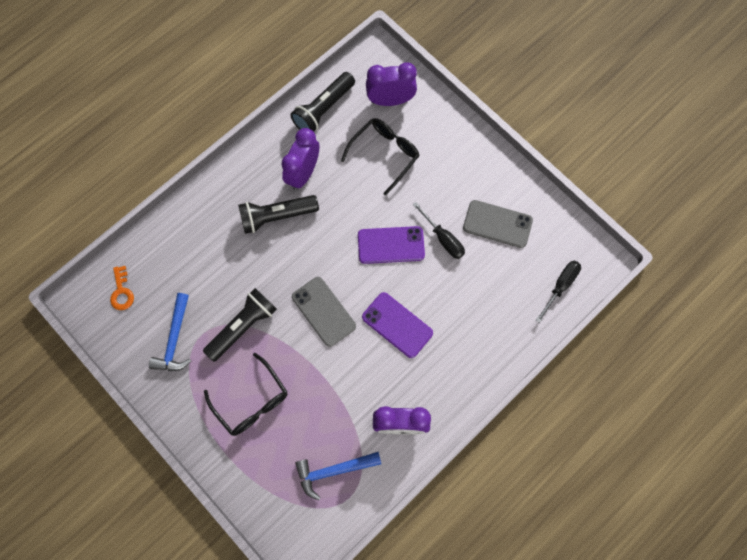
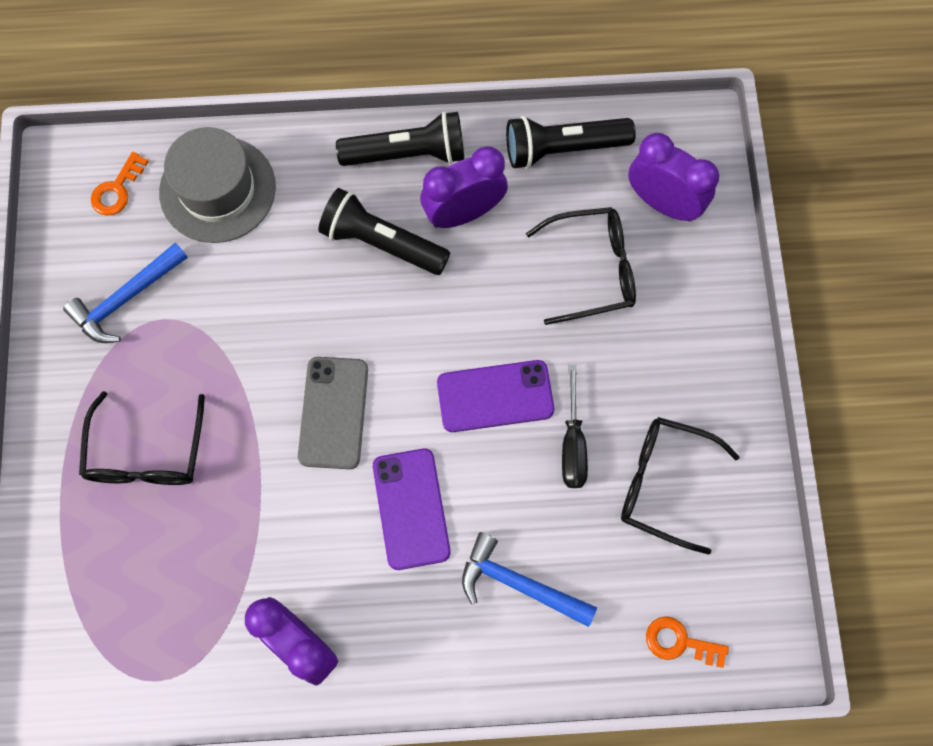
camera: 40 degrees right, 0 degrees up
black flashlight [203,288,277,362] -> black flashlight moved to [336,111,464,166]
blue hammer [295,452,381,501] -> blue hammer moved to [462,532,597,627]
purple phone [358,226,425,264] -> purple phone turned 45 degrees counterclockwise [437,360,554,432]
grey phone [463,200,533,248] -> black glasses [621,417,740,555]
black screwdriver [536,261,581,323] -> orange key [646,616,729,668]
none -> grey hat [159,127,276,243]

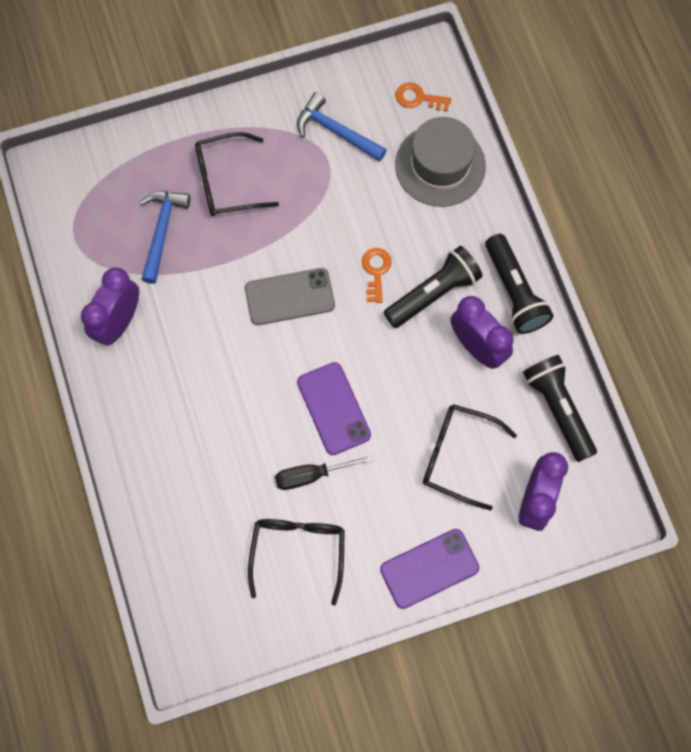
camera: 75 degrees right, 0 degrees up
black flashlight [318,188,450,275] -> black flashlight turned 45 degrees clockwise [384,246,483,328]
purple phone [373,449,451,570] -> purple phone moved to [380,529,479,609]
blue hammer [462,532,597,627] -> blue hammer moved to [140,192,190,284]
black glasses [526,207,636,325] -> black glasses turned 135 degrees clockwise [423,404,517,511]
orange key [646,616,729,668] -> orange key moved to [362,248,391,303]

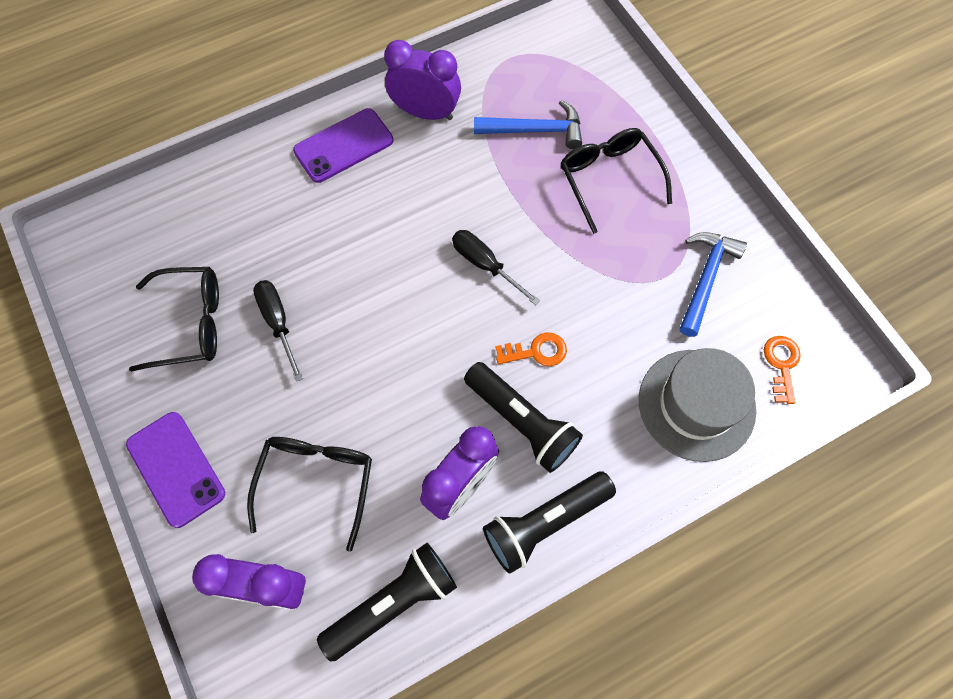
camera: 80 degrees right, 5 degrees down
grey phone [245,268,335,325] -> black screwdriver [452,230,540,305]
purple phone [297,362,371,455] -> purple phone moved to [293,108,393,183]

